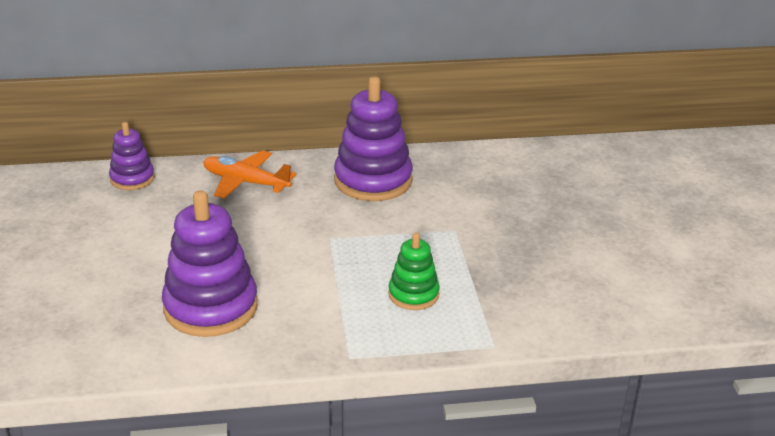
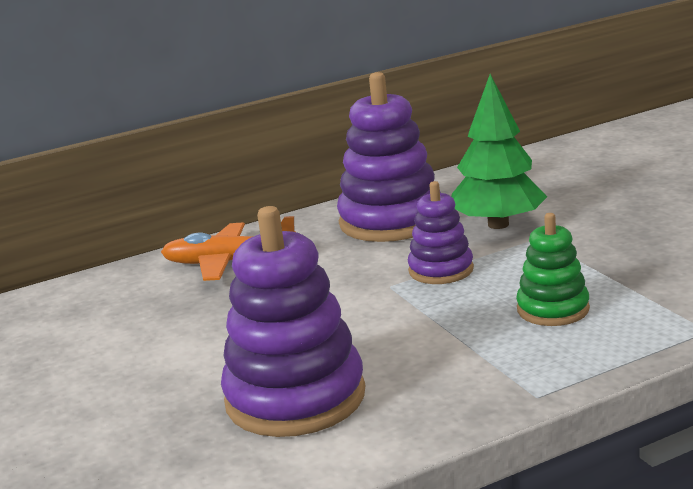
camera: 15 degrees left, 10 degrees down
purple stacking toy [109,122,155,190] -> purple stacking toy moved to [408,181,474,284]
none -> green tree [451,74,547,229]

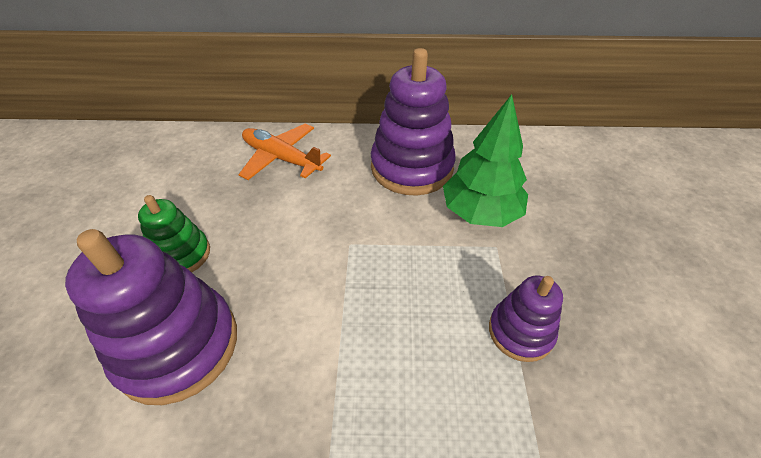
camera: 25 degrees right, 25 degrees up
purple stacking toy [408,181,474,284] -> purple stacking toy moved to [489,276,563,362]
green stacking toy [516,213,590,326] -> green stacking toy moved to [138,195,210,272]

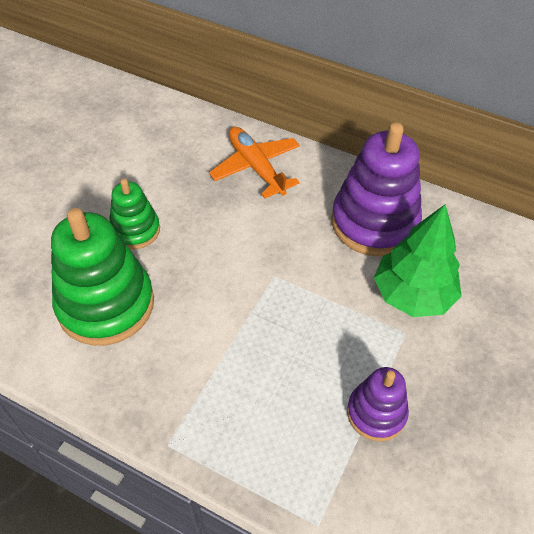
camera: 25 degrees right, 5 degrees up
purple stacking toy [65,229,237,405] -> green stacking toy [51,208,154,346]

